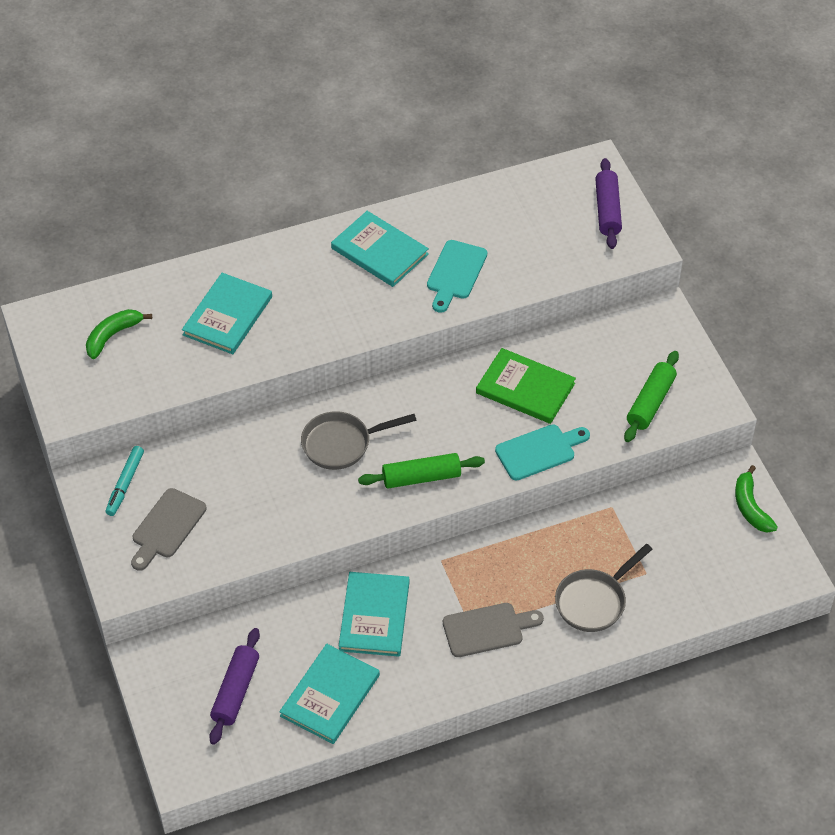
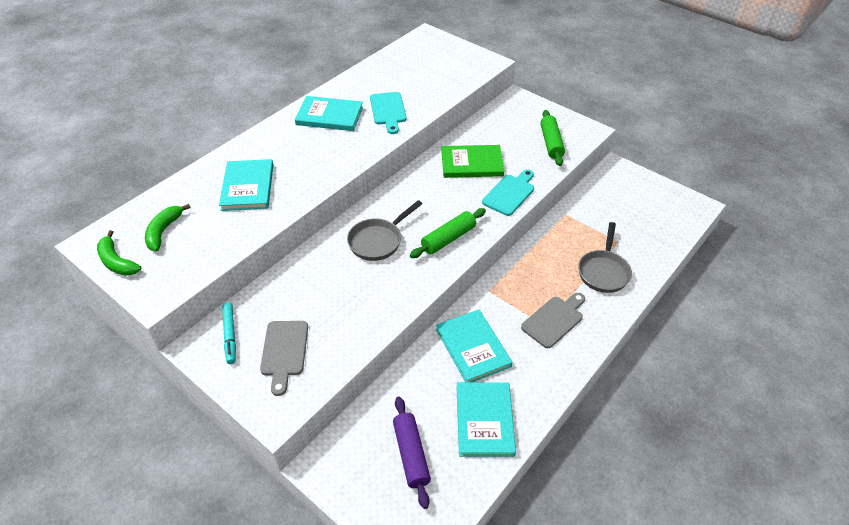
camera: 30 degrees left, 5 degrees down
purple rolling pin [595,158,622,249] -> none
green banana [735,465,778,533] -> green banana moved to [97,230,141,276]

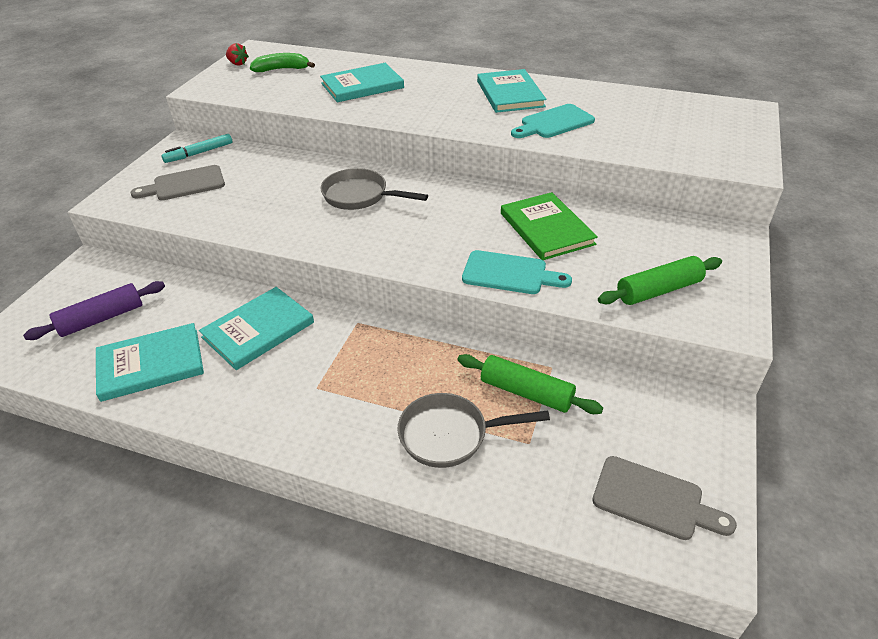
camera: 70 degrees right, 5 degrees down
green banana [97,230,141,276] -> red strawberry [226,43,249,66]
green rolling pin [410,208,486,258] -> green rolling pin moved to [457,354,603,414]
grey cutting board [521,293,585,348] -> grey cutting board moved to [592,456,737,540]

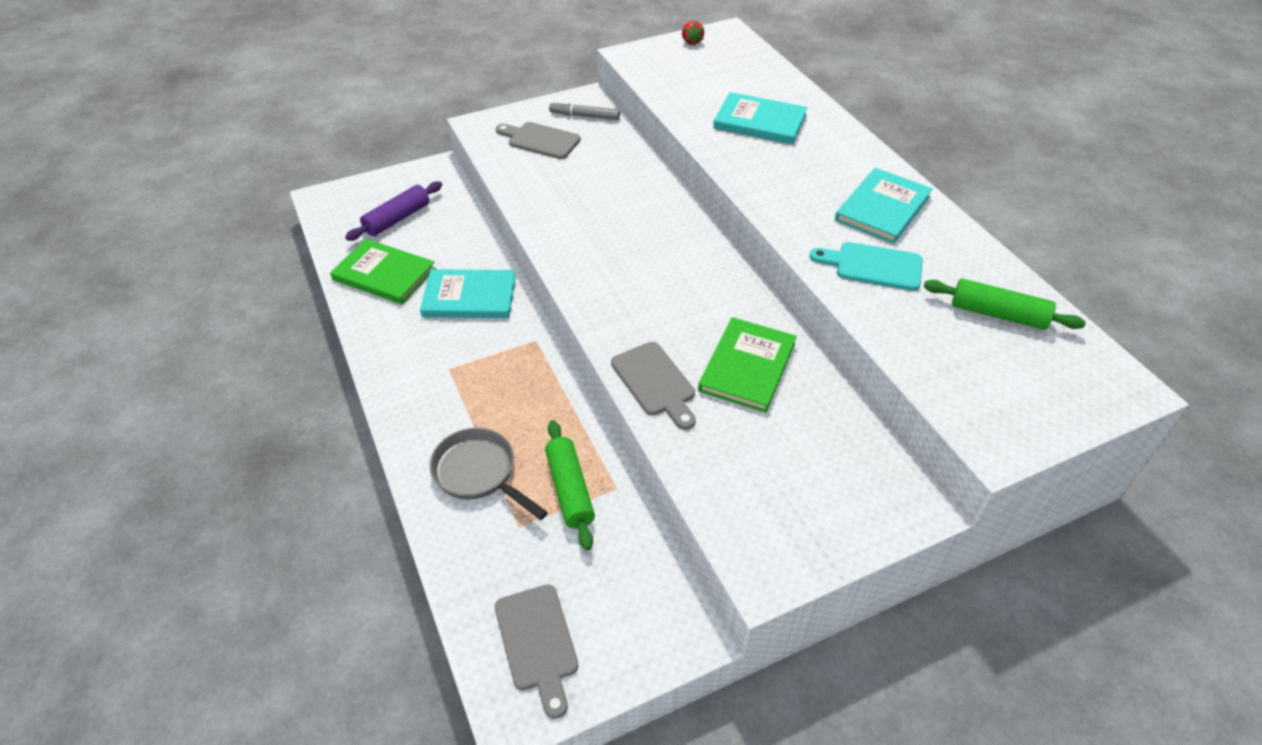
camera: 45 degrees right, 5 degrees up
purple rolling pin [23,281,165,340] -> purple rolling pin turned 60 degrees counterclockwise [345,181,442,241]
turquoise book [96,323,204,402] -> green book [330,239,436,304]
turquoise marker [161,134,232,163] -> grey marker [549,101,620,120]
green banana [250,53,315,72] -> none
grey pan [320,168,428,210] -> none
turquoise cutting board [462,250,572,294] -> grey cutting board [611,342,696,430]
green rolling pin [598,256,722,305] -> green rolling pin moved to [924,278,1086,330]

